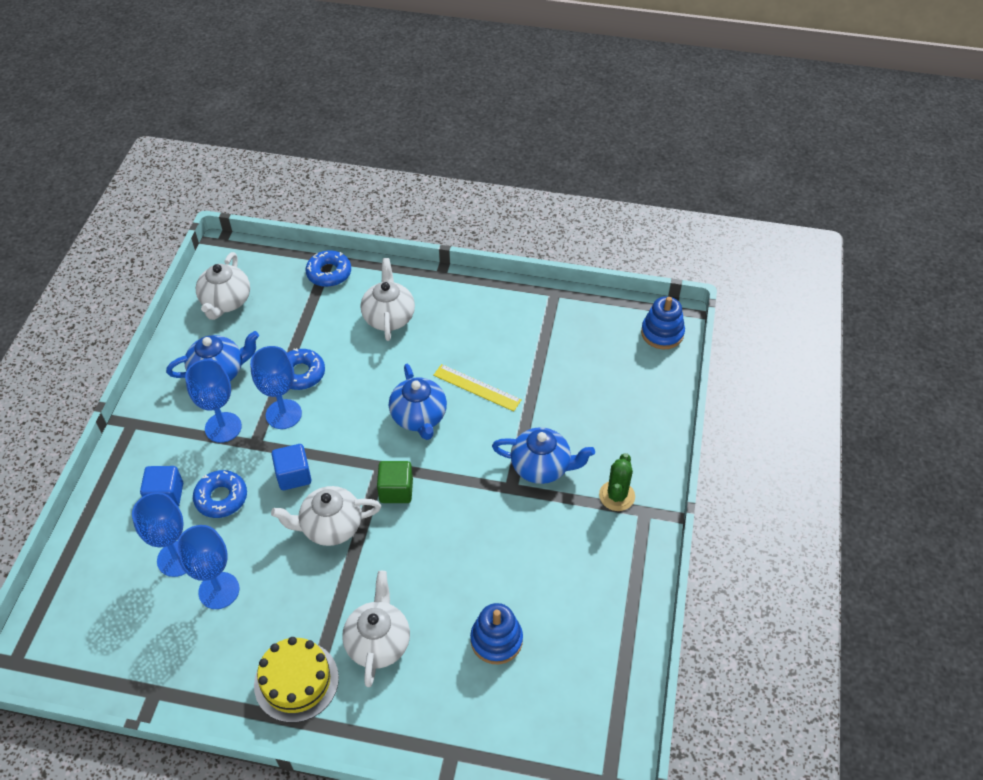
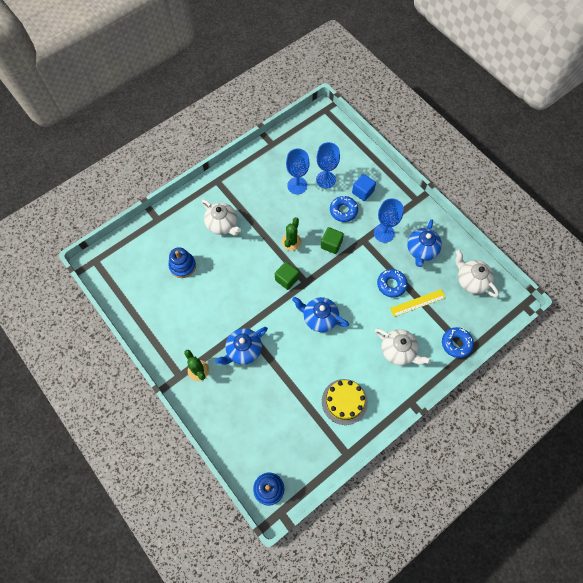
camera: 130 degrees right, 15 degrees up
blue goblet [250,346,302,429] -> none
yellow cake [254,637,339,723] -> yellow cake moved to [322,379,368,425]
white teapot [271,486,381,546] -> green cactus [282,217,302,251]
blue cube [272,444,311,490] -> green cube [321,227,344,254]
yellow ruler [433,364,522,411] -> yellow ruler moved to [390,289,446,317]

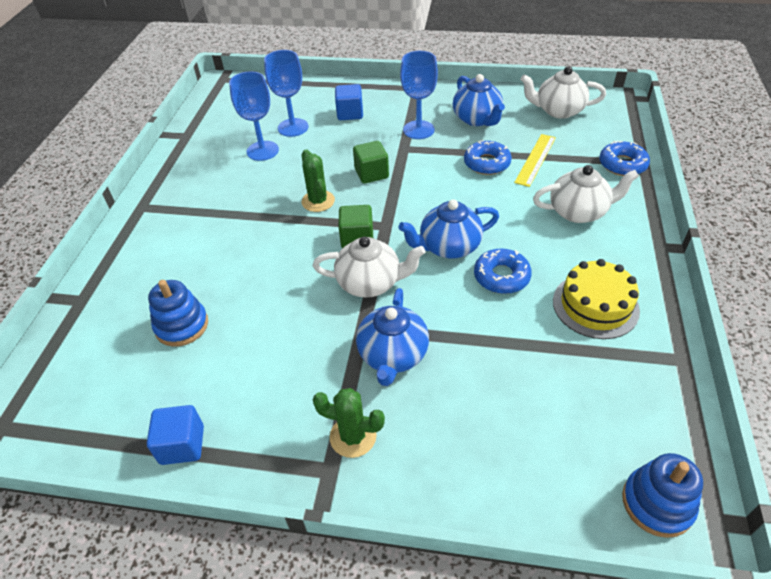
camera: 40 degrees left, 20 degrees down
white teapot [202,199,241,236] -> white teapot moved to [313,236,425,298]
blue donut [330,196,358,222] -> blue donut moved to [474,248,532,294]
none -> blue cube [147,405,204,465]

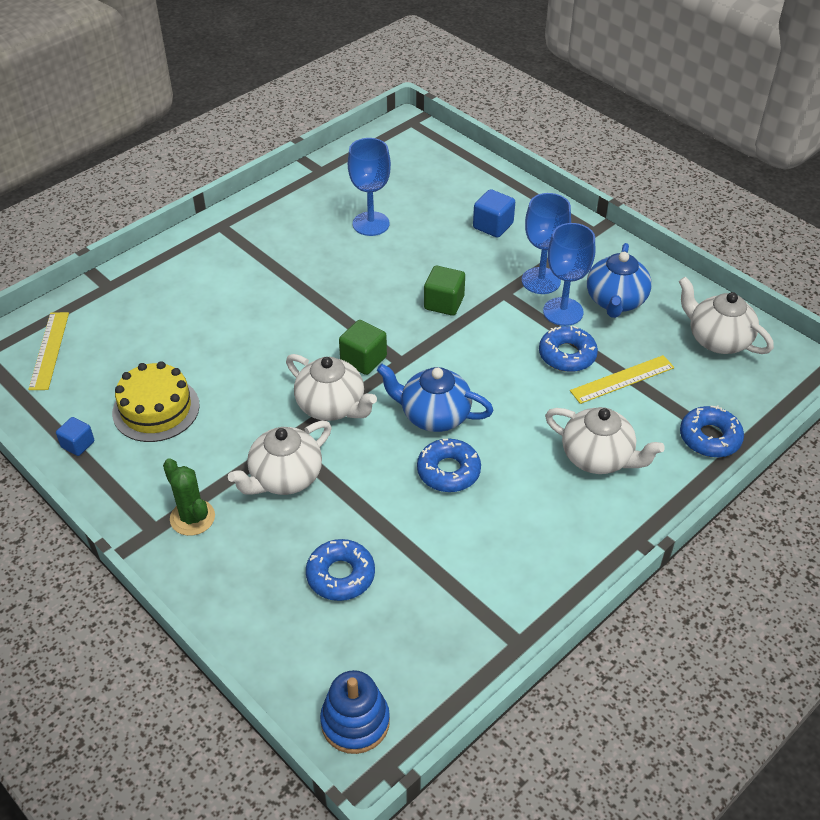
camera: 35 degrees right, 0 degrees up
blue cube [147,405,204,465] -> blue cube [56,417,94,456], size x0.66
blue stacking toy [148,280,208,347] -> none
blue goblet [264,50,308,137] -> blue goblet moved to [543,223,595,326]
green cactus [301,149,335,212] -> none
blue teapot [356,288,429,386] -> white teapot [228,421,332,495]
yellow cake [553,259,640,339] -> yellow cake moved to [112,361,200,442]
none -> yellow ruler [28,312,69,390]
none -> blue donut [306,539,375,601]

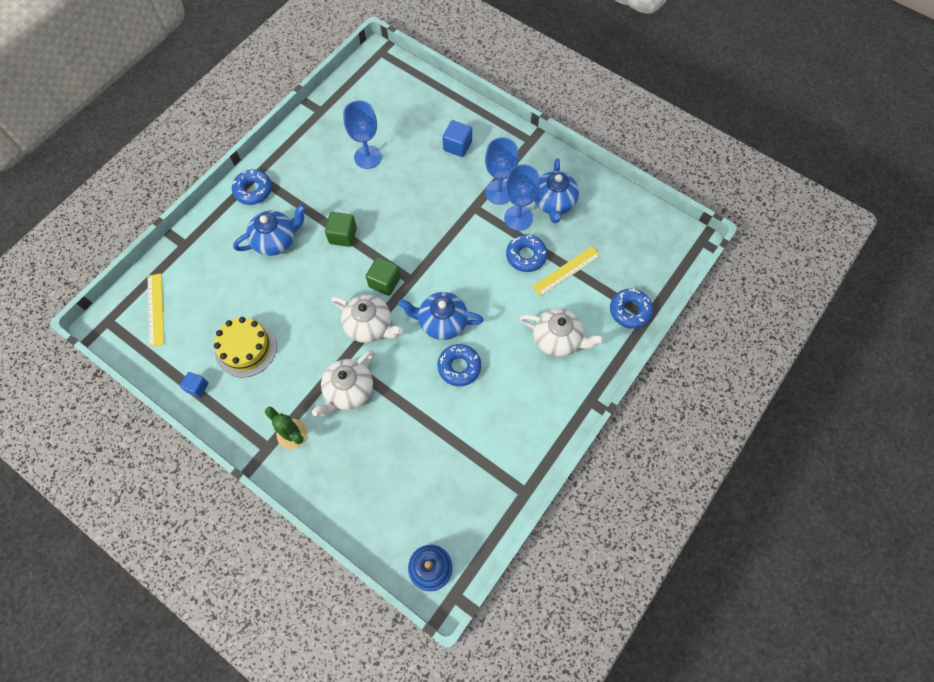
camera: 10 degrees left, 20 degrees up
blue donut [306,539,375,601] -> blue donut moved to [232,170,272,205]
green cube [424,266,465,316] -> green cube moved to [325,212,357,247]
white teapot [678,277,774,354] -> none
none -> blue teapot [233,204,306,256]

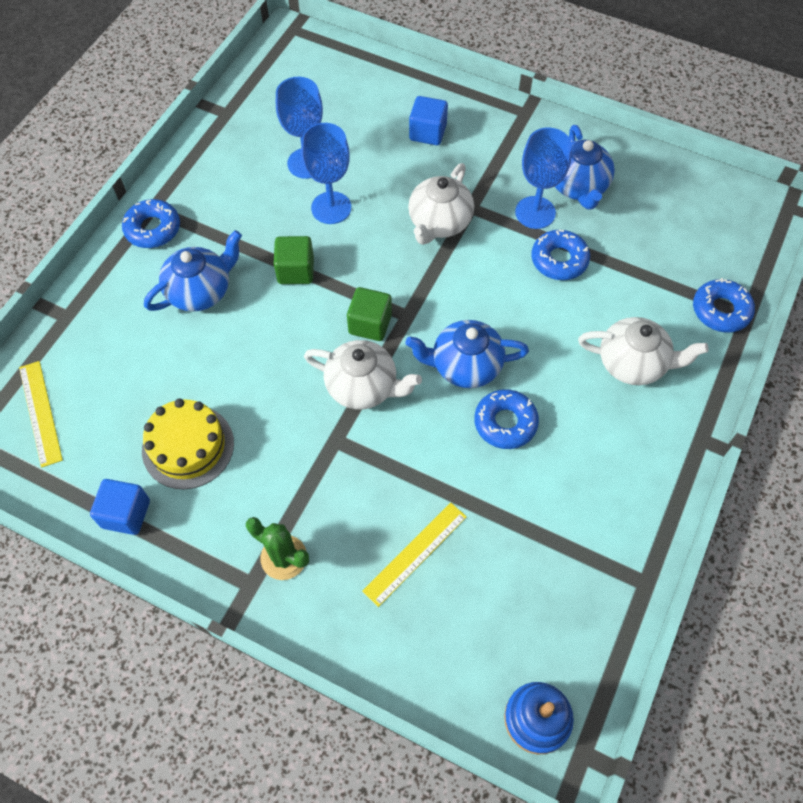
camera: 10 degrees left, 5 degrees down
blue cube [180,372,209,397] -> blue cube [90,479,150,535], size x1.51
white teapot [312,350,375,416] -> white teapot moved to [408,163,474,245]
blue goblet [485,137,519,205] -> blue goblet moved to [301,123,351,224]
yellow ruler [532,246,601,297] -> yellow ruler moved to [362,502,467,607]

